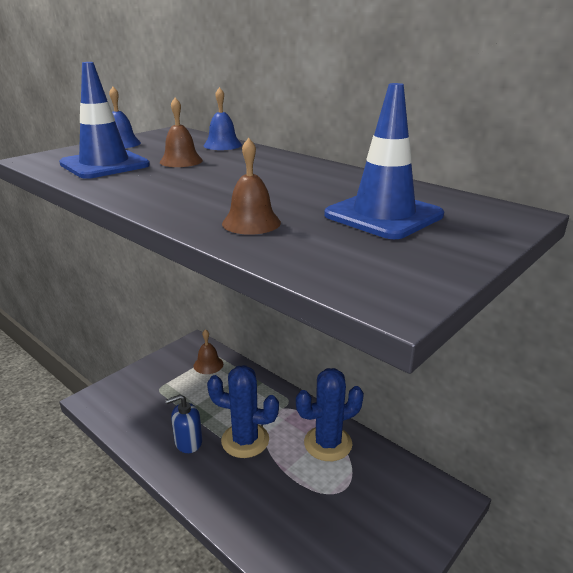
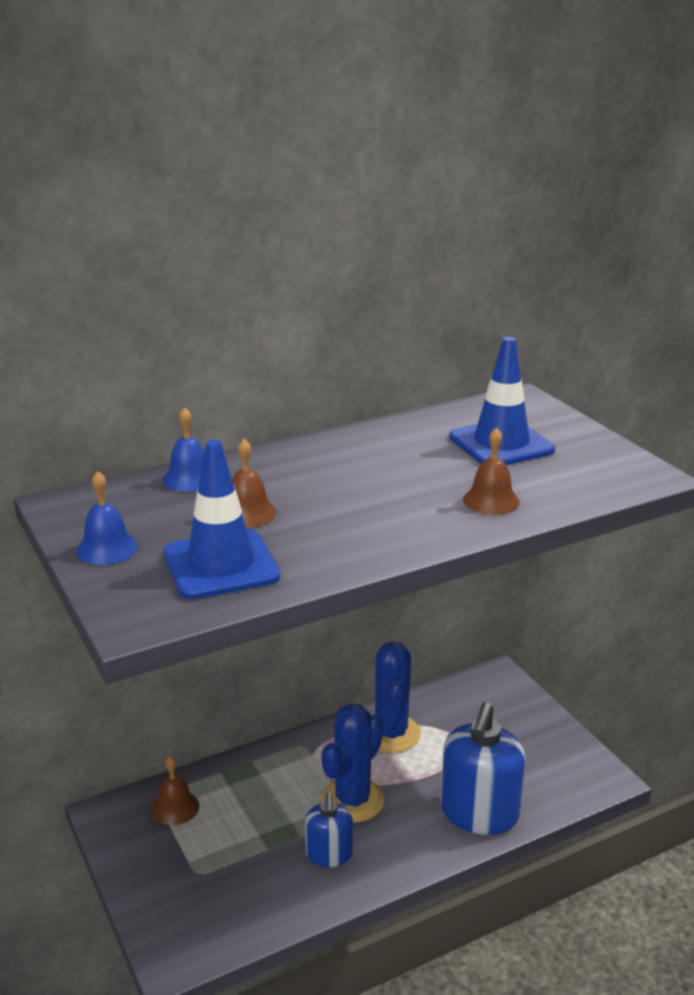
camera: 70 degrees left, 0 degrees up
none -> blue soap dispenser [440,702,526,835]

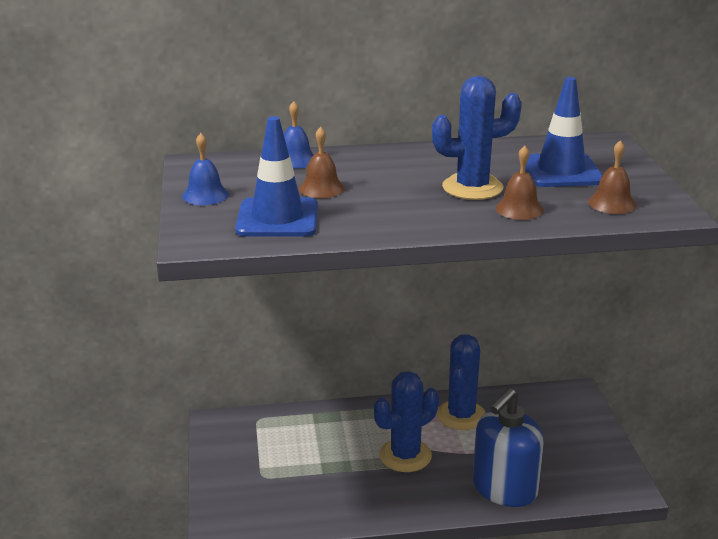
camera: 20 degrees right, 0 degrees up
brown bell [152,756,199,825] -> brown bell moved to [588,140,636,214]
blue soap dispenser [305,793,353,867] -> none
none -> blue cactus [432,76,522,200]

